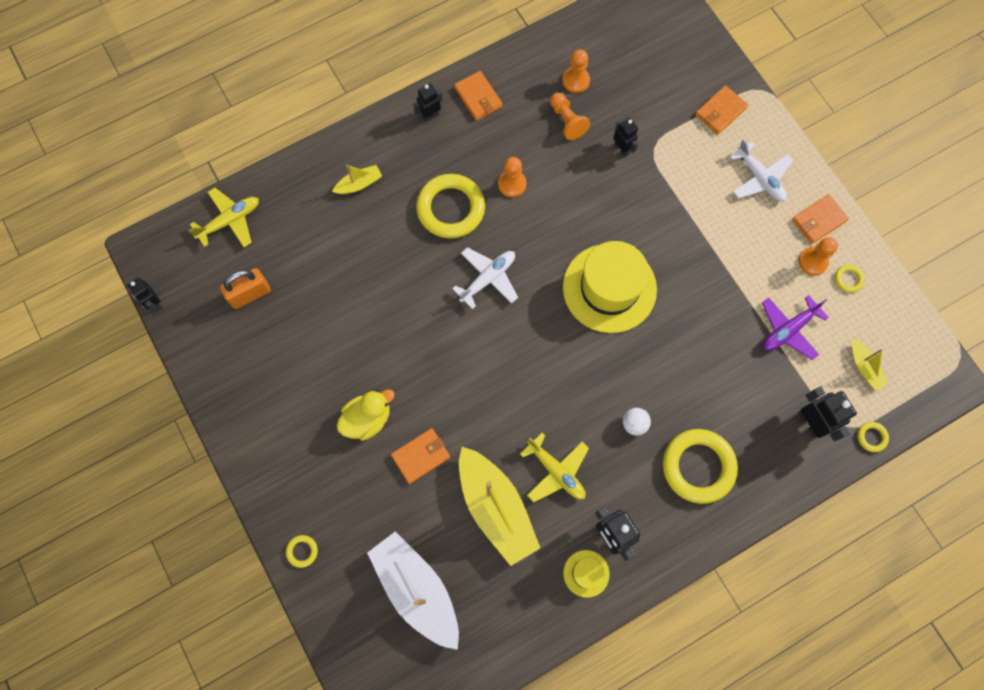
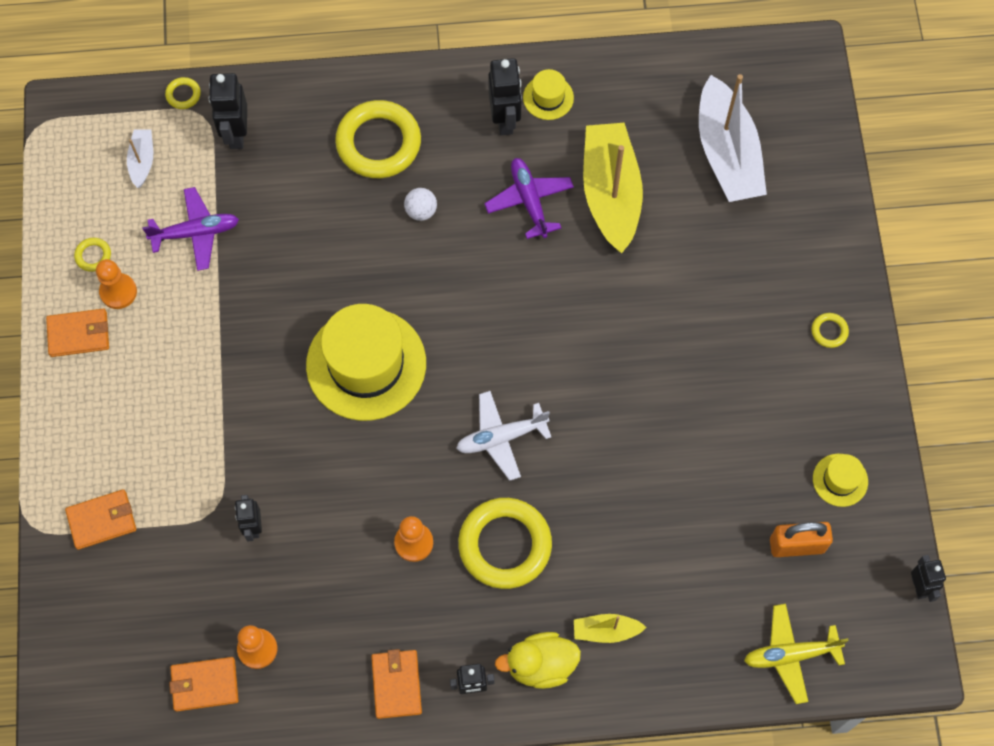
camera: 155 degrees left, 5 degrees down
yellow ring [286,535,318,568] -> yellow ring moved to [812,313,849,348]
yellow duck [337,389,395,441] -> yellow duck moved to [495,632,581,689]
orange wallet [391,428,450,484] -> orange wallet moved to [169,657,239,711]
yellow plane [520,433,589,502] -> purple plane [484,158,574,239]
orange pawn [550,93,590,140] -> none
white plane [730,139,793,202] -> none
yellow boat [852,339,888,390] -> white boat [127,130,153,188]
none -> yellow hat [813,454,868,507]

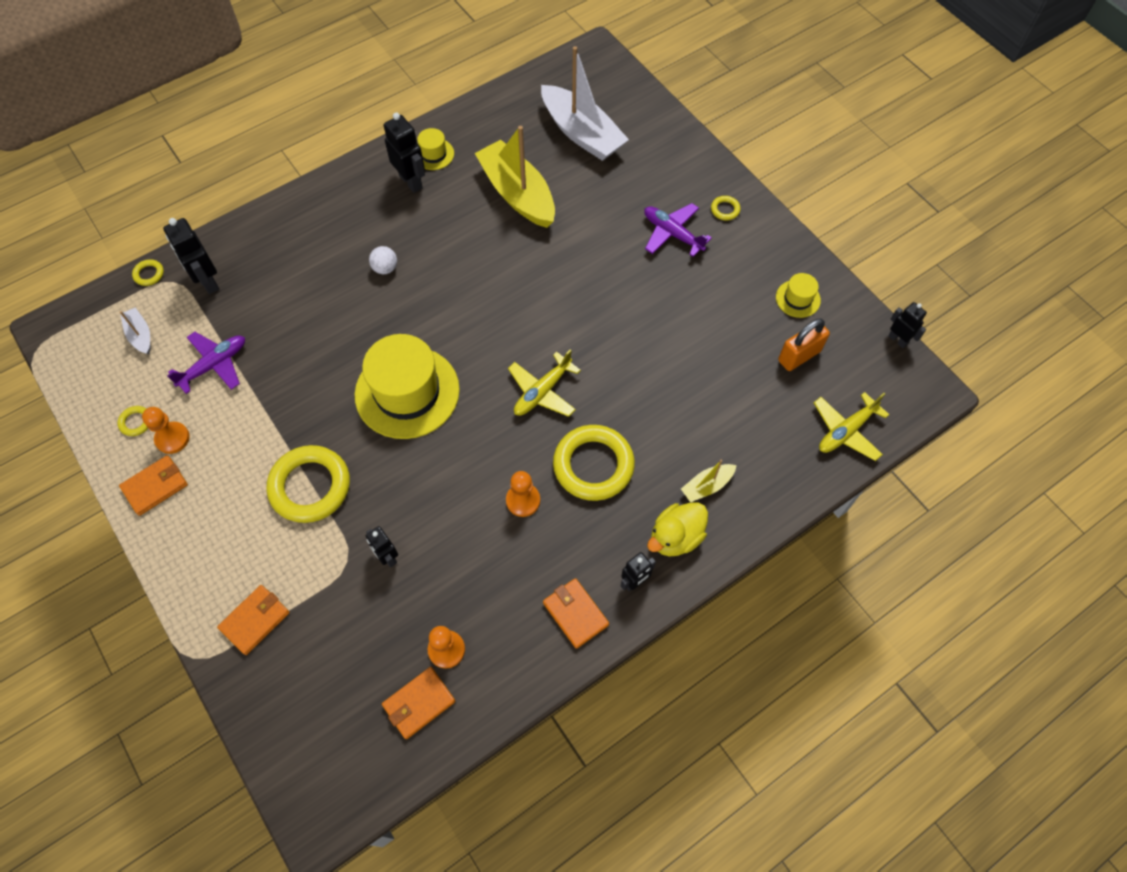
camera: 30 degrees left, 5 degrees down
yellow ring [335,100,421,178] -> yellow ring moved to [267,445,350,523]
white plane [456,391,551,481] -> yellow plane [508,349,581,417]
purple plane [484,158,574,239] -> purple plane moved to [644,203,712,257]

